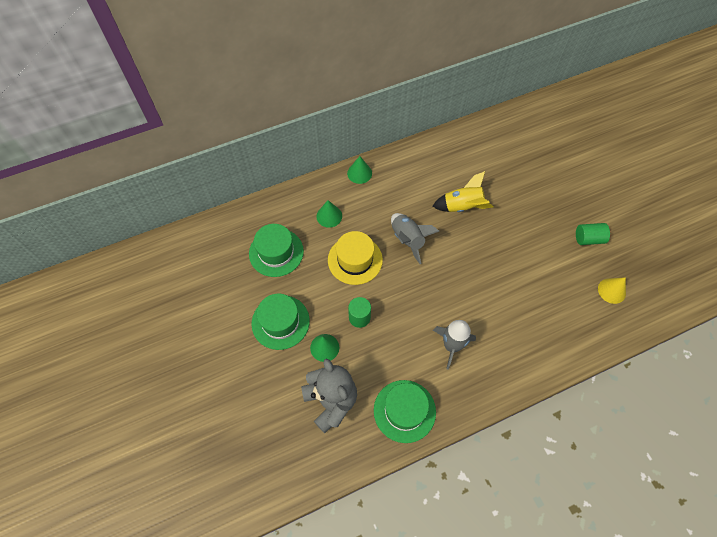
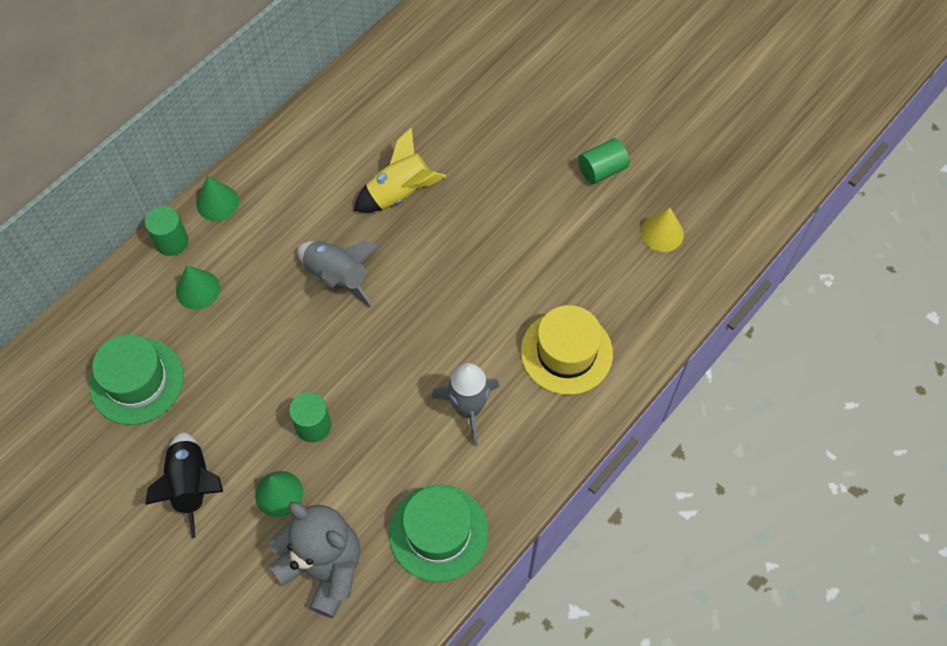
camera: 25 degrees left, 0 degrees up
green hat [251,294,310,350] -> black rocket [145,432,223,538]
yellow hat [328,231,383,285] -> yellow hat moved to [521,305,613,395]
none -> green cylinder [145,206,188,256]

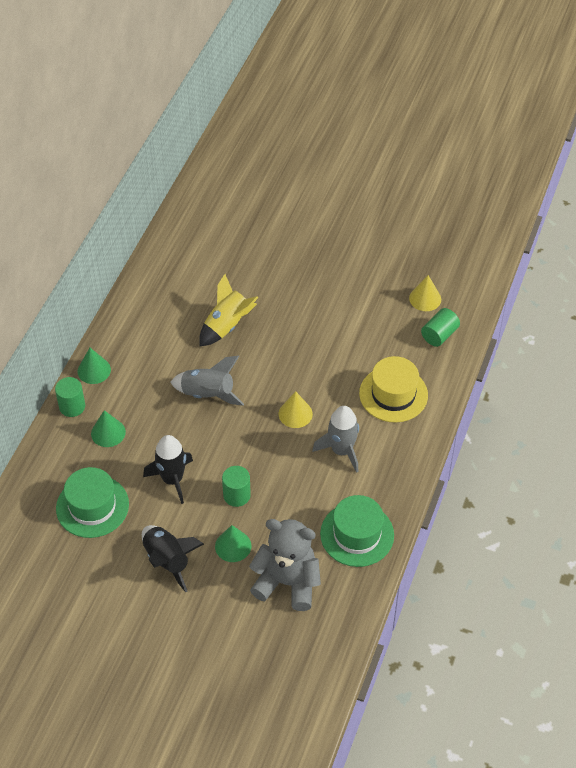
camera: 20 degrees left, 10 degrees down
green cylinder [578,138,630,184] -> green cylinder moved to [421,308,460,347]
none -> black rocket [143,435,193,504]
none -> yellow cone [279,391,313,428]

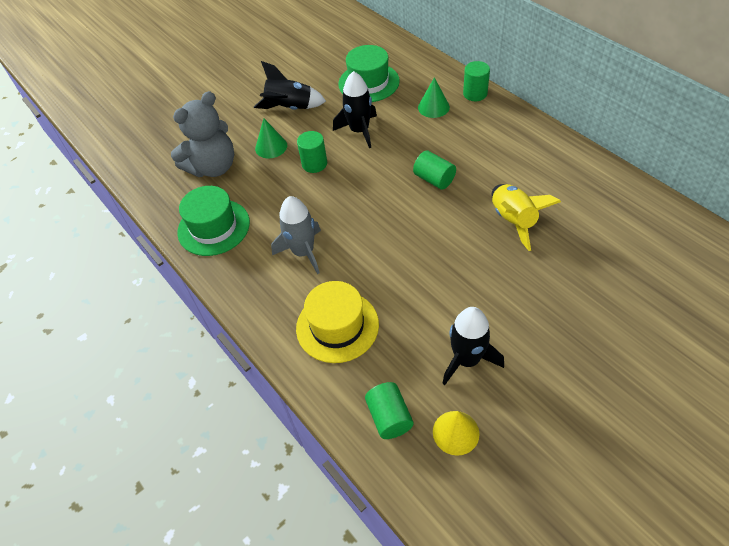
camera: 125 degrees right, 0 degrees up
green cone [77,348,111,384] -> none
grey rocket [170,356,244,406] -> green cylinder [413,151,456,190]
yellow cone [279,391,313,428] -> none
none -> black rocket [442,307,504,385]

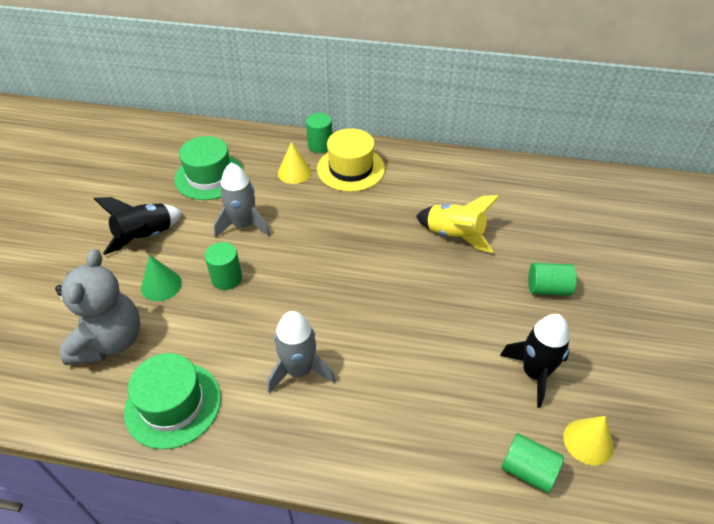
camera: 45 degrees left, 5 degrees down
yellow hat [296,281,379,363] -> yellow hat moved to [317,128,385,192]
black rocket [333,71,377,148] -> grey rocket [214,163,270,238]
green cylinder [413,151,456,190] -> green cylinder moved to [528,263,577,296]
green cone [418,77,450,118] -> yellow cone [278,142,311,184]

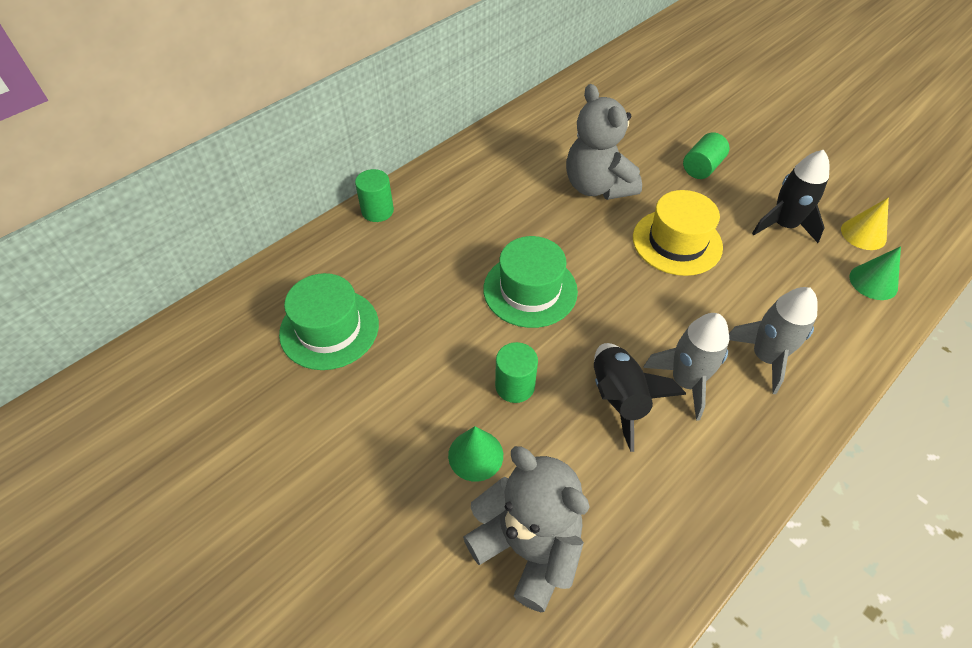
camera: 55 degrees left, 5 degrees up
black rocket [94,197,183,255] -> black rocket moved to [594,343,686,452]
green hat [124,353,221,449] -> green hat moved to [483,236,578,328]
grey rocket [214,163,270,238] -> grey rocket moved to [729,287,818,394]
yellow cone [278,142,311,184] -> none
yellow hat [317,128,385,192] -> yellow hat moved to [633,190,723,276]
yellow rocket [416,195,500,253] -> grey teddy bear [566,84,642,200]
green cylinder [501,433,564,493] -> green cone [849,246,901,300]

